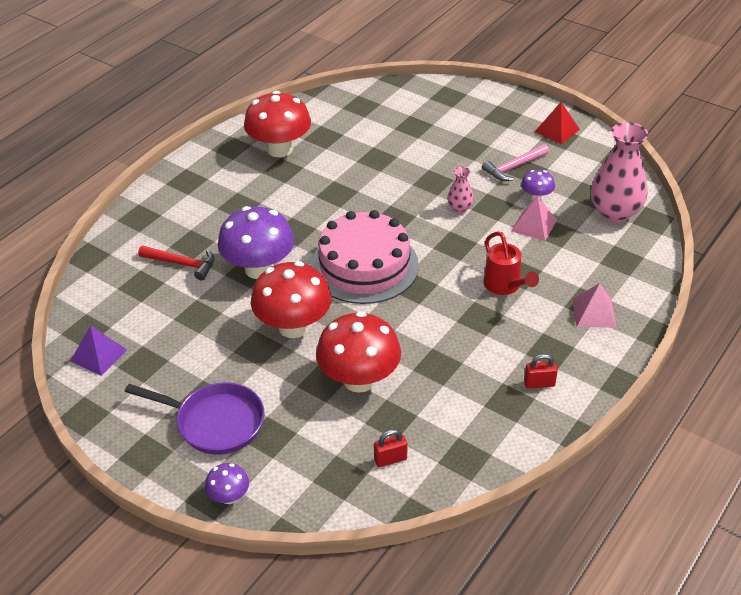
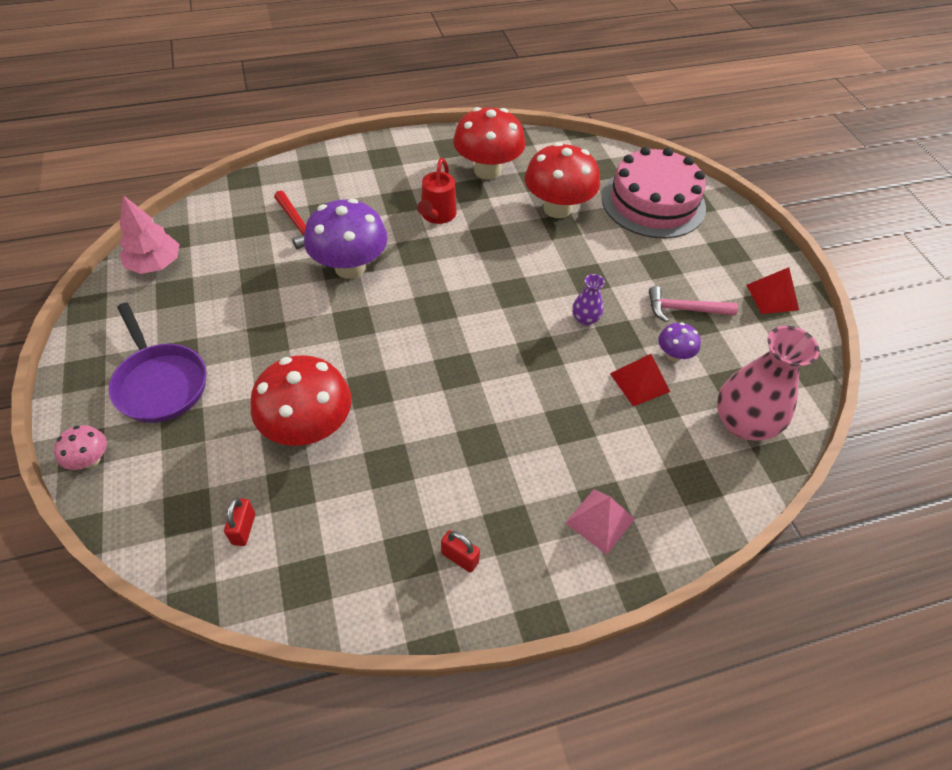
camera: 35 degrees right, 10 degrees up
purple pyramid [70,326,127,376] -> pink tree [120,195,180,274]
purple mushroom [205,463,249,504] -> pink mushroom [54,425,107,470]
red mushroom [251,261,332,338] -> red mushroom moved to [525,142,600,218]
pink cake [311,210,419,304] -> pink cake moved to [602,147,706,239]
red padlock [374,429,407,467] -> red padlock turned 75 degrees clockwise [224,497,255,546]
pink vase [447,167,474,213] -> purple vase [572,274,605,325]
red watering can [483,231,539,295] -> red watering can moved to [417,158,457,224]
pink pyramid [511,196,557,241] -> red pyramid [610,354,670,407]

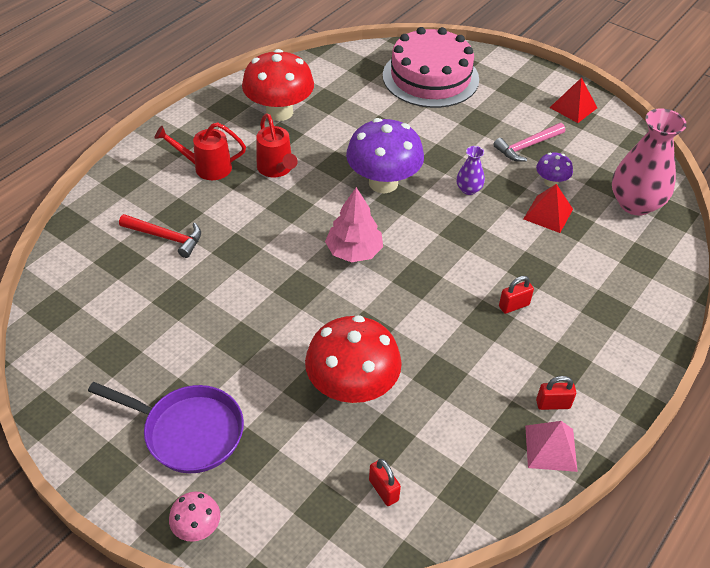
camera: 35 degrees left, 5 degrees down
pink tree [120,195,180,274] -> pink tree moved to [325,187,383,262]
purple mushroom [304,198,388,279] -> purple mushroom moved to [346,118,424,193]
red mushroom [525,142,600,218] -> none
pink pyramid [565,489,635,555] -> pink pyramid moved to [525,421,578,472]
none -> red watering can [155,122,246,180]
none -> red padlock [499,276,534,314]

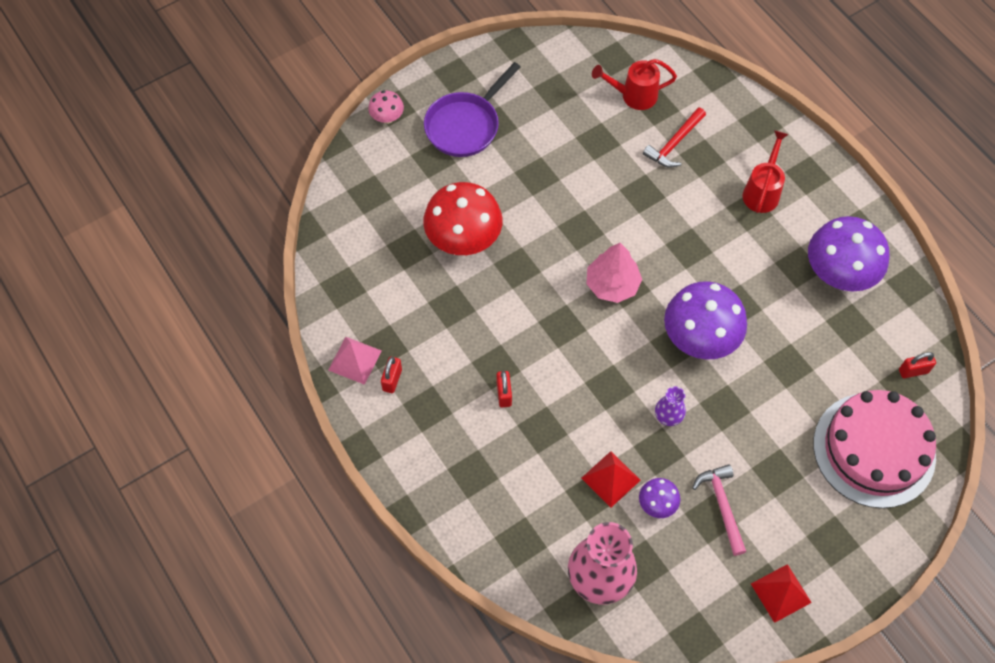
camera: 110 degrees right, 15 degrees up
red mushroom [242,49,314,121] -> purple mushroom [808,216,889,291]
red watering can [256,113,298,177] -> red watering can moved to [592,59,677,110]
red padlock [369,459,401,506] -> red padlock moved to [899,352,936,379]

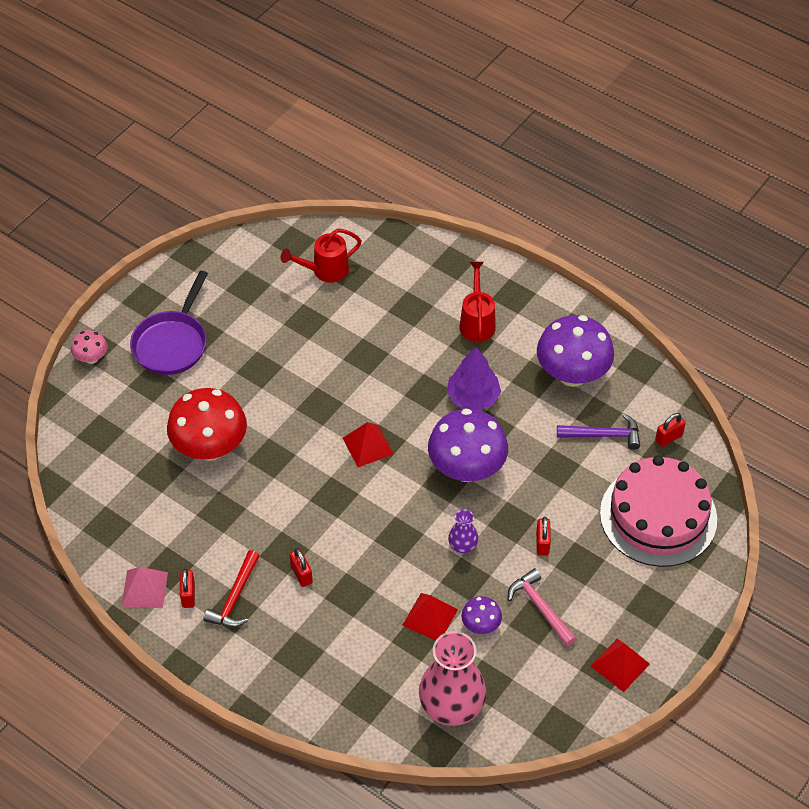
camera: 20 degrees left, 10 degrees down
pink tree [586,243,642,303] -> red pyramid [343,422,394,467]
red hammer [643,108,706,168] -> red hammer moved to [204,550,260,627]
none -> purple tree [446,347,501,410]
none -> red padlock [536,517,551,556]
none -> purple hammer [557,413,640,450]

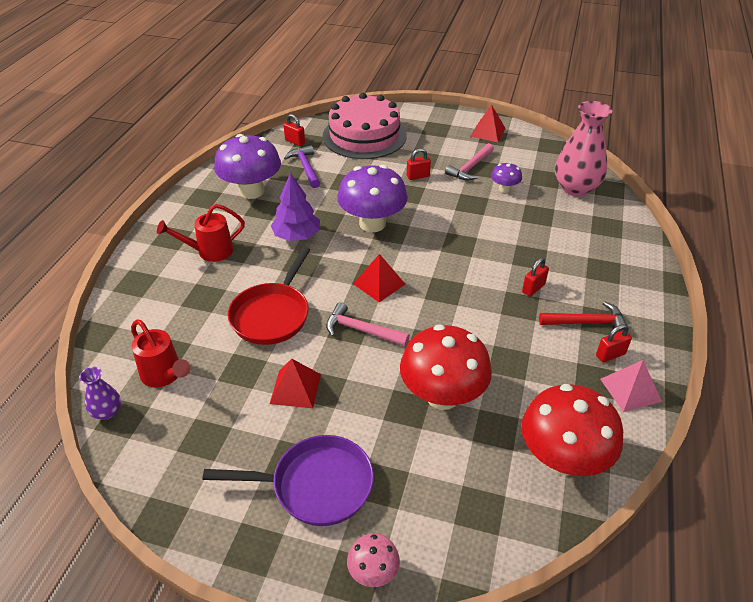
camera: 110 degrees left, 10 degrees down
red pyramid [402,593,458,641] -> red pyramid moved to [270,359,321,408]
purple vase [448,509,479,553] -> purple vase moved to [79,367,121,420]
none -> red pan [227,247,310,345]
none -> pink hammer [326,302,410,346]
none -> red mushroom [521,384,623,476]

